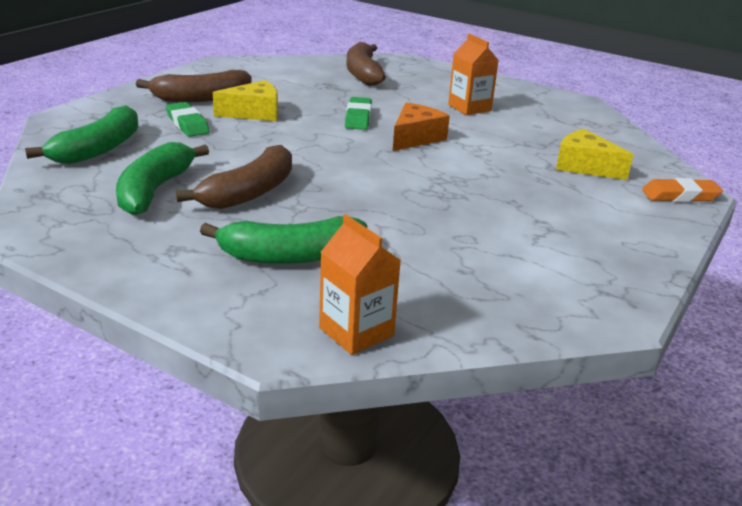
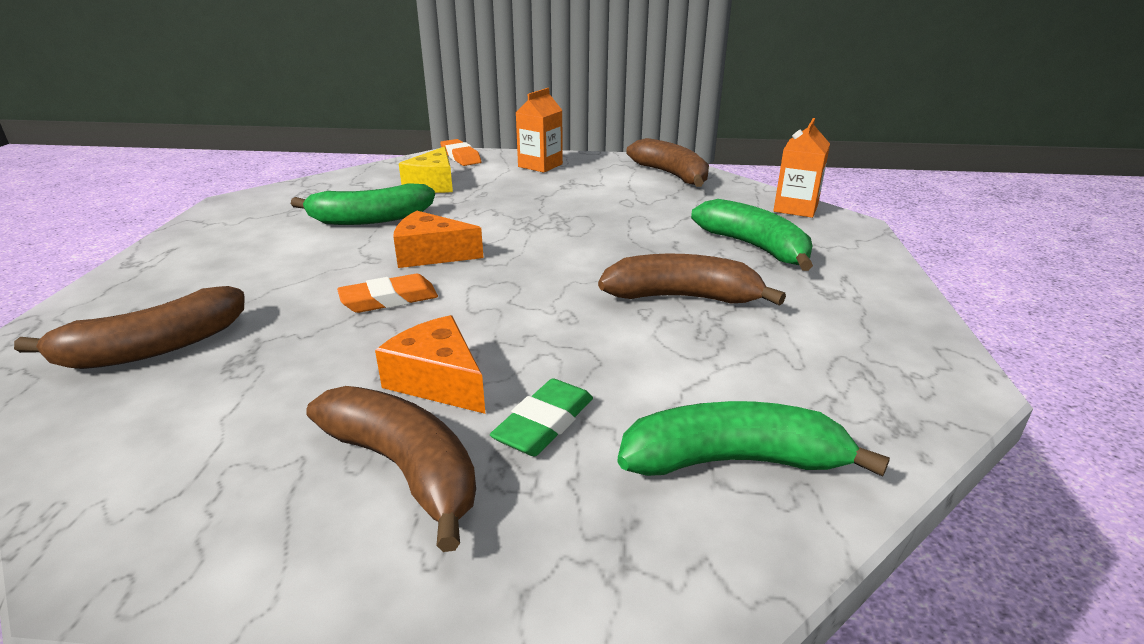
camera: 115 degrees left, 0 degrees up
green banana [116,142,209,216] -> green banana moved to [291,183,435,225]
yellow cheese [213,80,278,121] -> orange cheese [375,315,485,414]
green eraser [345,97,372,130] -> orange eraser [337,274,438,313]
orange carton [448,34,498,115] -> orange carton moved to [516,88,563,173]
none -> brown banana [626,138,709,187]

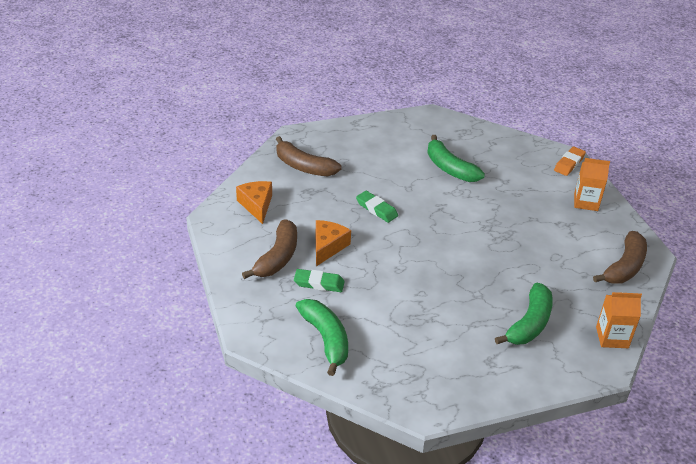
camera: 65 degrees right, 10 degrees up
orange eraser [337,274,438,313] -> green eraser [356,191,398,223]
orange cheese [393,211,484,268] -> orange cheese moved to [236,181,272,224]
yellow cheese [399,146,453,193] -> none
brown banana [598,254,786,306] -> none

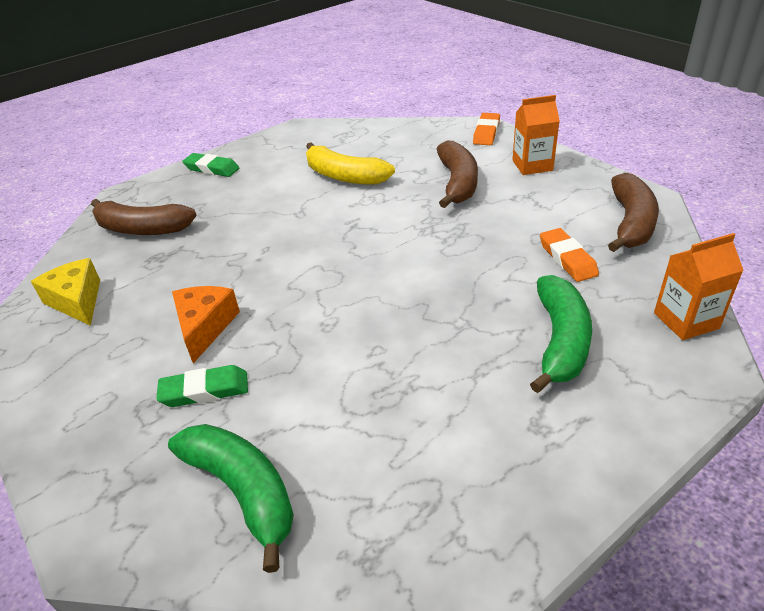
camera: 15 degrees left, 0 degrees up
orange cheese [236,181,272,224] -> yellow cheese [31,258,100,326]
brown banana [242,220,297,279] -> brown banana moved to [437,141,478,208]
green eraser [356,191,398,223] -> green eraser moved to [182,153,239,177]
green banana [427,135,485,182] -> yellow banana [306,142,395,185]
none -> orange eraser [540,228,599,282]

